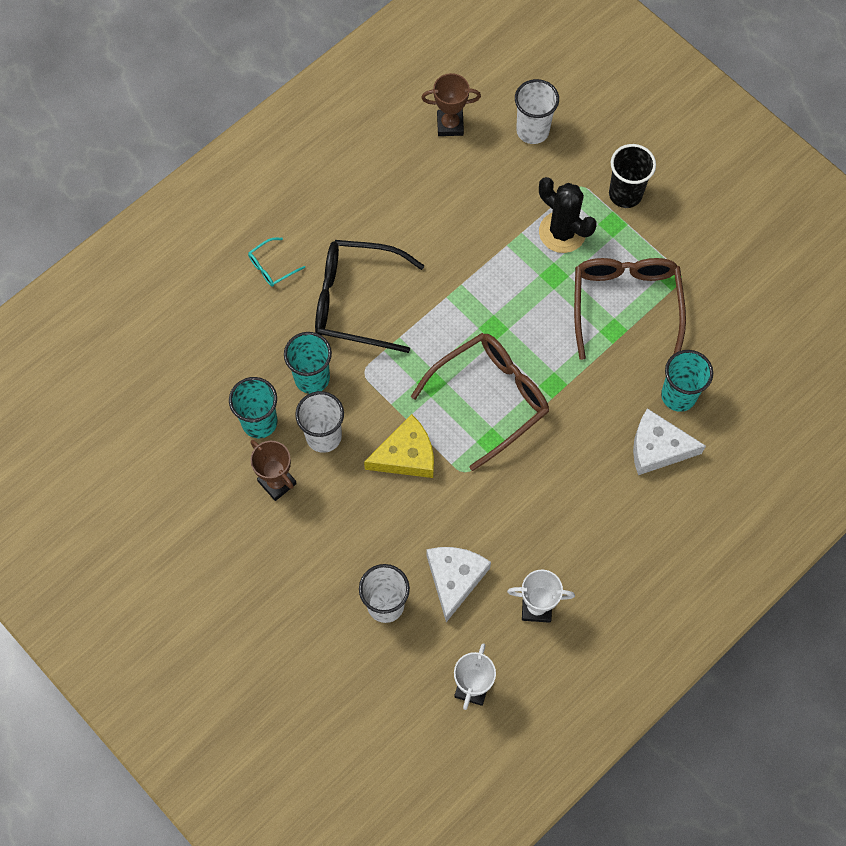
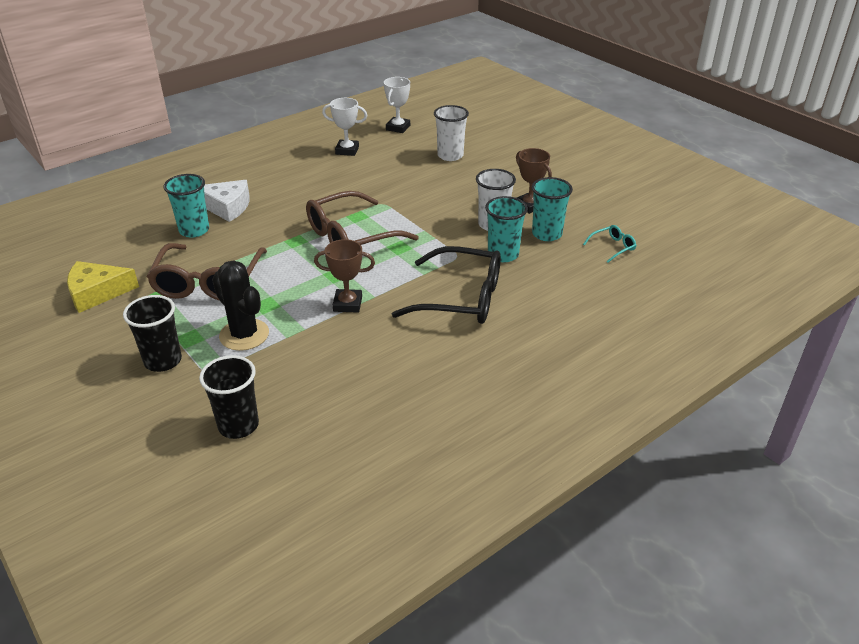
camera: 175 degrees left, 30 degrees down
turquoise glasses [248,238,305,287] -> turquoise glasses moved to [583,225,636,263]
yellow cheese [364,414,434,478] -> yellow cheese moved to [67,261,139,313]
brown trophy [421,73,481,136] -> brown trophy moved to [314,239,375,313]
white cheese [427,547,491,622] -> none
white cup [515,79,559,144] -> black cup [199,355,259,439]

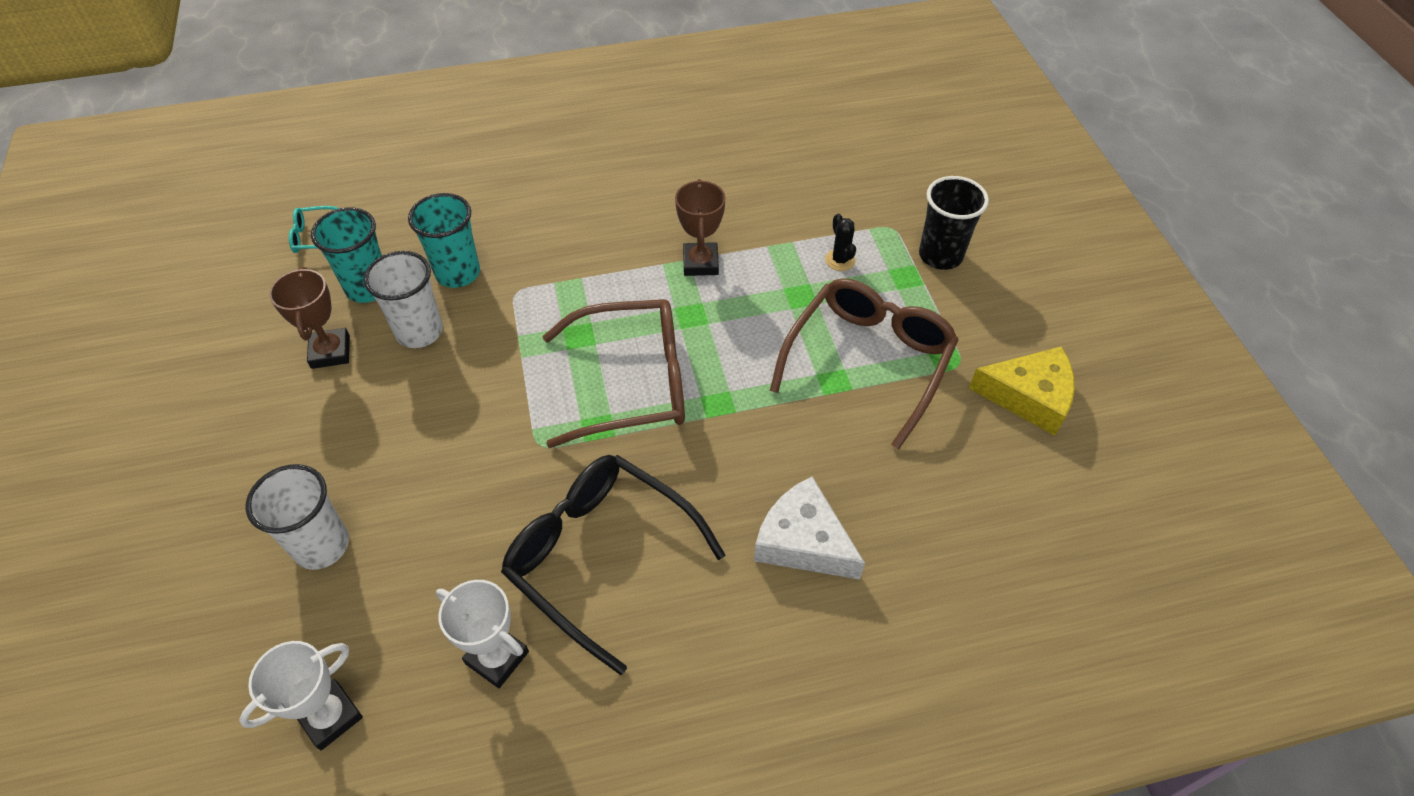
camera: 155 degrees left, 15 degrees up
turquoise cup [163,174,209,238] -> none
black cup [199,355,259,439] -> none
black cactus [212,261,269,351] -> black cactus [825,214,856,271], size x0.49
brown trophy [314,239,375,313] -> brown trophy turned 60 degrees clockwise [675,179,726,276]
black glasses [392,246,501,324] -> black glasses moved to [501,455,726,675]

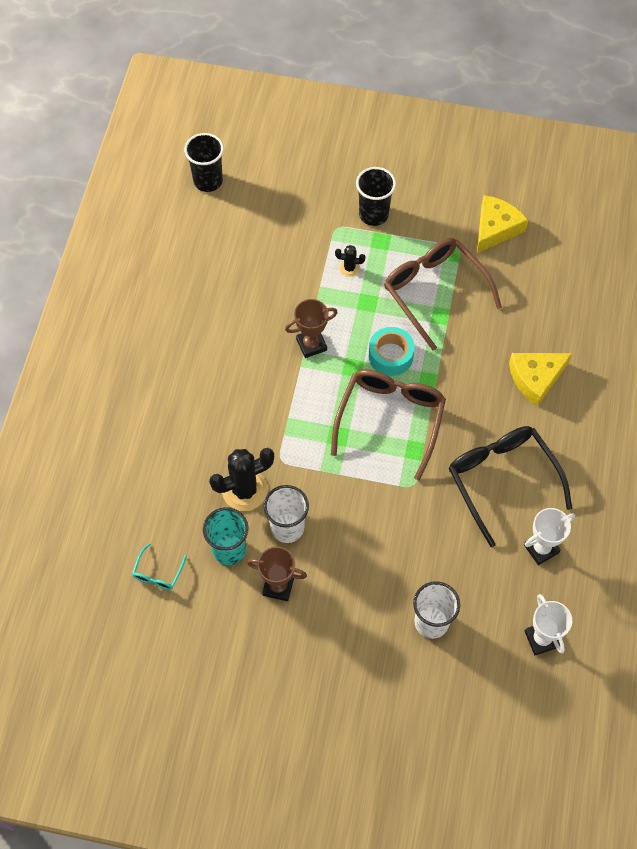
camera: 65 degrees left, 10 degrees up
turquoise cup [408,193,480,288] -> black cactus [209,448,274,511]
black glasses [501,455,726,675] -> black glasses turned 90 degrees clockwise [449,426,572,547]
brown trophy [675,179,726,276] -> brown trophy turned 45 degrees counterclockwise [285,299,338,358]
white cheese [754,477,865,580] -> yellow cheese [509,353,572,407]
none -> black cup [184,133,224,192]
none -> turquoise tape [369,327,415,376]

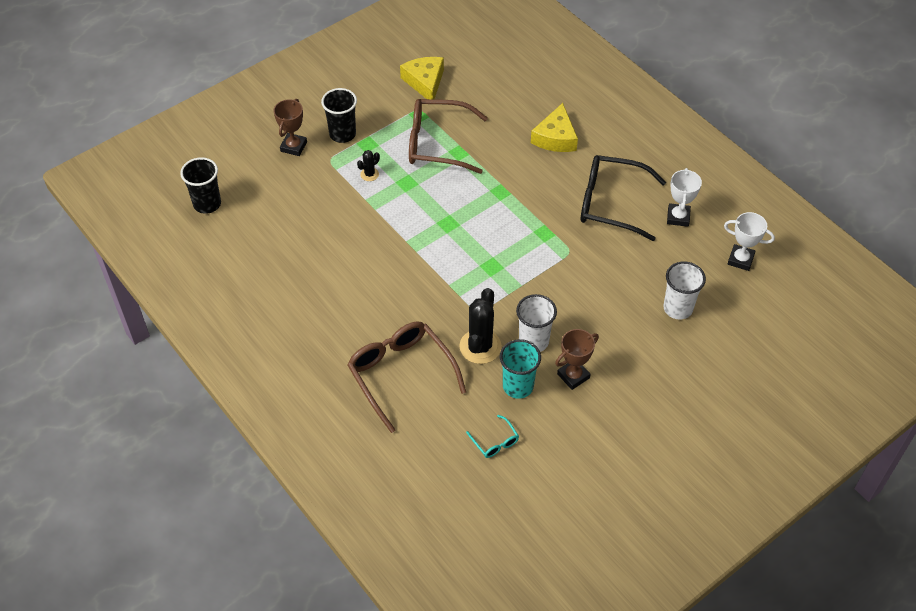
camera: 50 degrees left, 10 degrees down
brown trophy [285,299,338,358] -> brown trophy moved to [274,99,307,156]
brown glasses [331,369,446,480] -> brown glasses moved to [347,322,466,433]
turquoise tape [369,327,415,376] -> none

